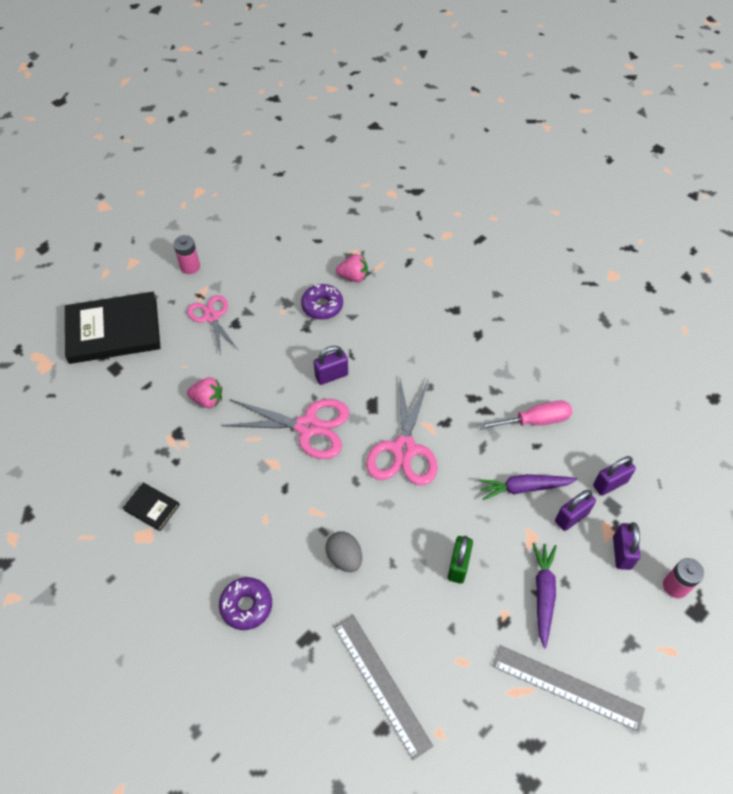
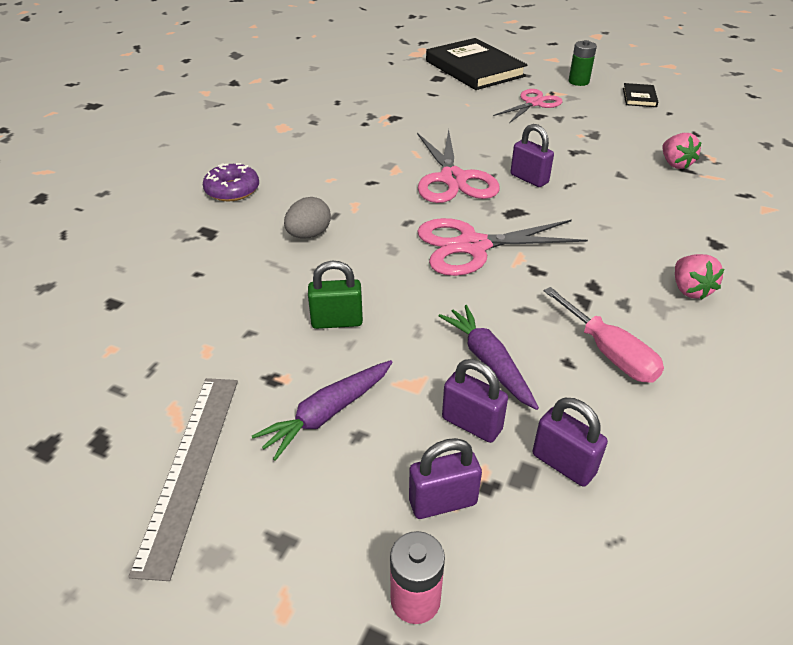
camera: 70 degrees right, 15 degrees down
black book [123,483,180,531] -> black book moved to [623,83,658,107]
pink battery [174,235,200,274] -> green battery [569,40,597,86]
pink strawberry [187,377,222,408] -> pink strawberry moved to [675,254,724,300]
purple donut [301,284,343,320] -> none
grey ruler [334,615,433,760] -> none
purple carrot [532,543,557,648] -> purple carrot turned 150 degrees clockwise [252,360,393,461]

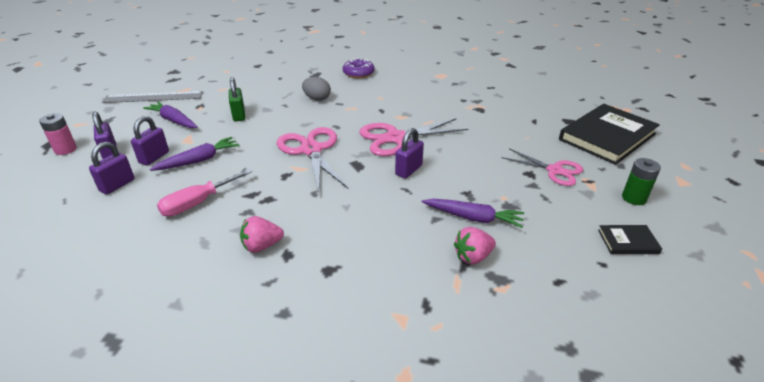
camera: 80 degrees right, 5 degrees down
none -> purple carrot [422,199,524,228]

